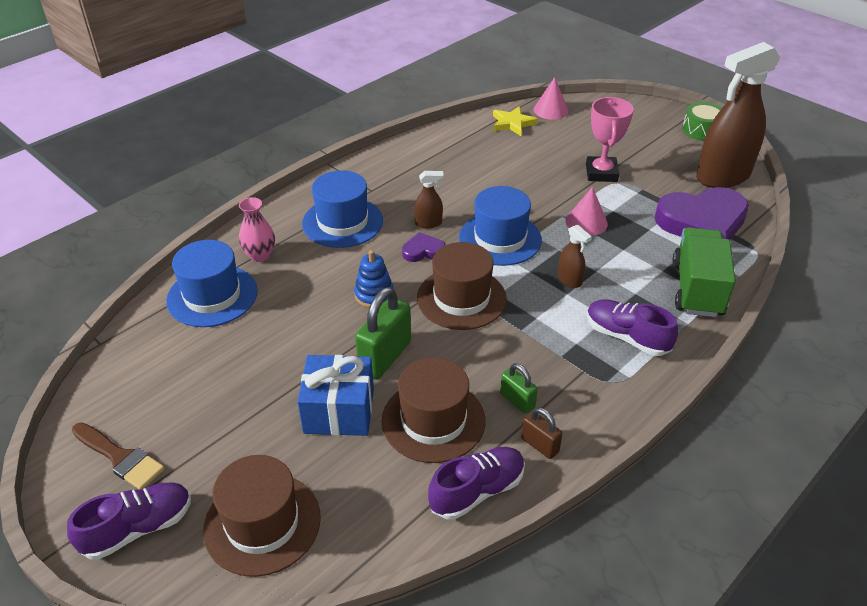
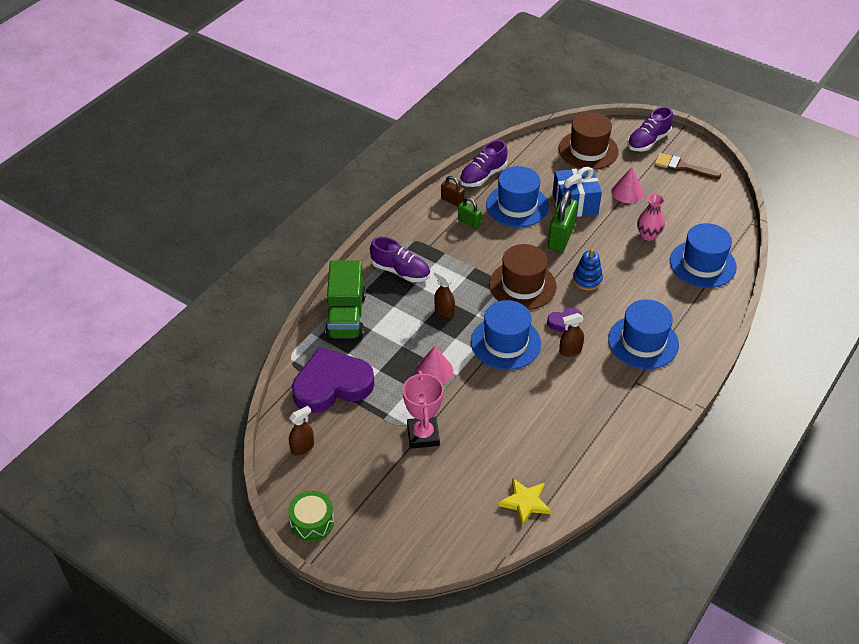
camera: 170 degrees right, 5 degrees up
pink vase [239,197,275,262] -> pink vase moved to [637,194,665,241]
brown hat [382,357,485,463] -> blue hat [486,166,549,227]
pink cone [534,77,569,120] -> pink cone moved to [611,167,644,203]
brown spray bottle [696,42,780,188] -> brown spray bottle [289,406,314,455], size x0.41

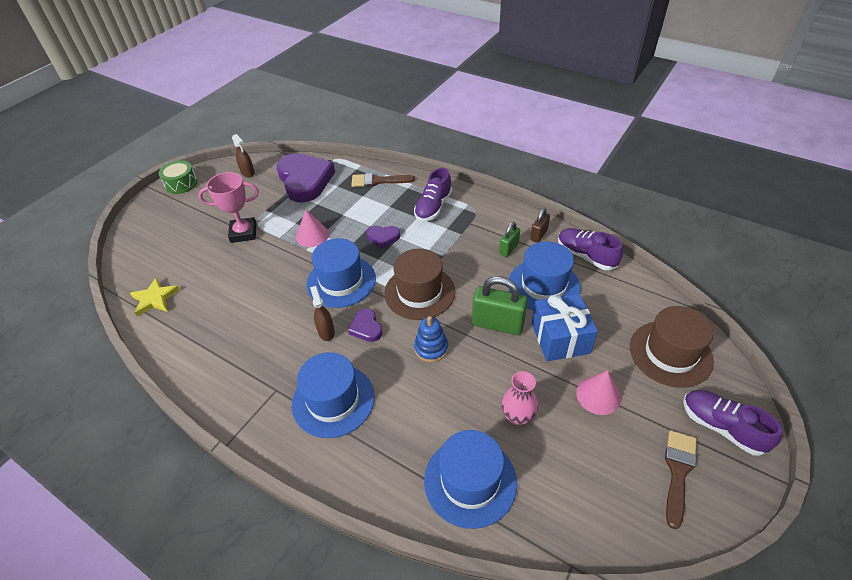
camera: 90 degrees right, 0 degrees up
green truck [325,260,366,339] -> brown brush [351,173,415,187]
brown spray bottle [434,270,455,318] -> purple heart [367,226,400,249]

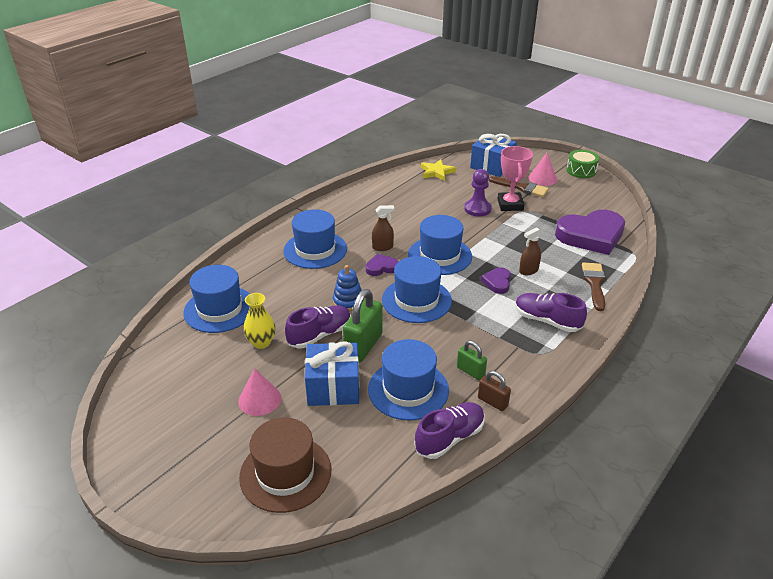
camera: 95 degrees right, 10 degrees down
brown spray bottle [232,134,255,177] -> brown spray bottle moved to [519,227,542,275]
pink cone [296,210,329,247] -> pink cone moved to [529,153,557,186]
brown hat [384,249,455,320] -> blue hat [382,256,452,323]
pink vase [501,371,538,425] -> yellow vase [243,293,276,349]
brown brush [665,430,697,529] -> brown brush moved to [489,176,549,197]
purple shoe [683,390,783,456] -> purple shoe moved to [285,305,351,349]
none -> purple pawn [464,169,492,217]
none -> blue gift [470,133,517,177]

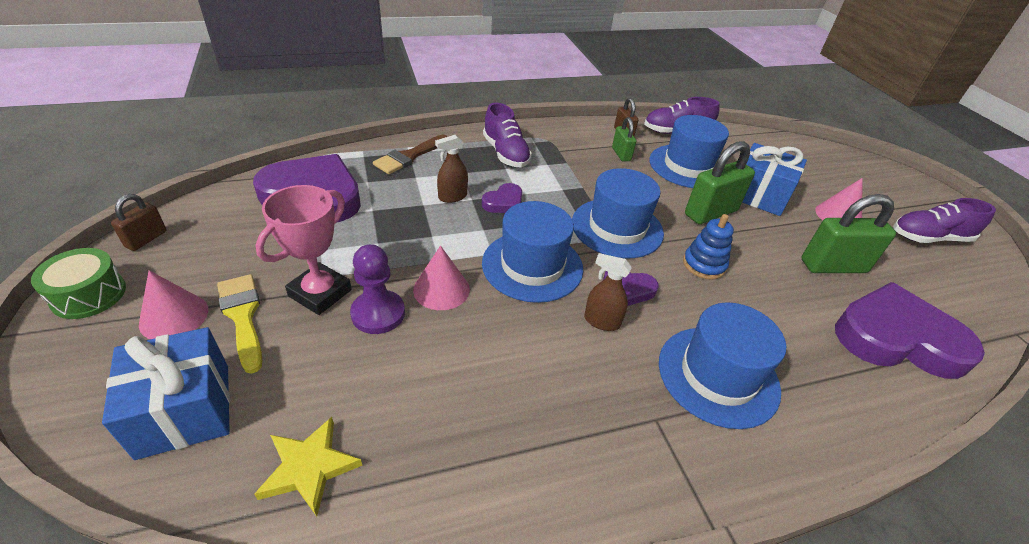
camera: 150 degrees left, 5 degrees up
blue hat [183,265,250,333] -> purple heart [835,282,985,379]
brown hat [239,417,331,513] -> none
yellow vase [243,293,276,349] -> green padlock [801,194,896,273]
purple shoe [285,305,351,349] -> purple shoe moved to [893,198,996,243]
brown brush [489,176,549,197] -> yellow brush [217,274,262,374]
brown spray bottle [519,227,542,275] -> brown spray bottle turned 150 degrees clockwise [435,135,468,203]
none -> brown padlock [111,194,167,251]
none -> pink cone [413,246,470,310]

